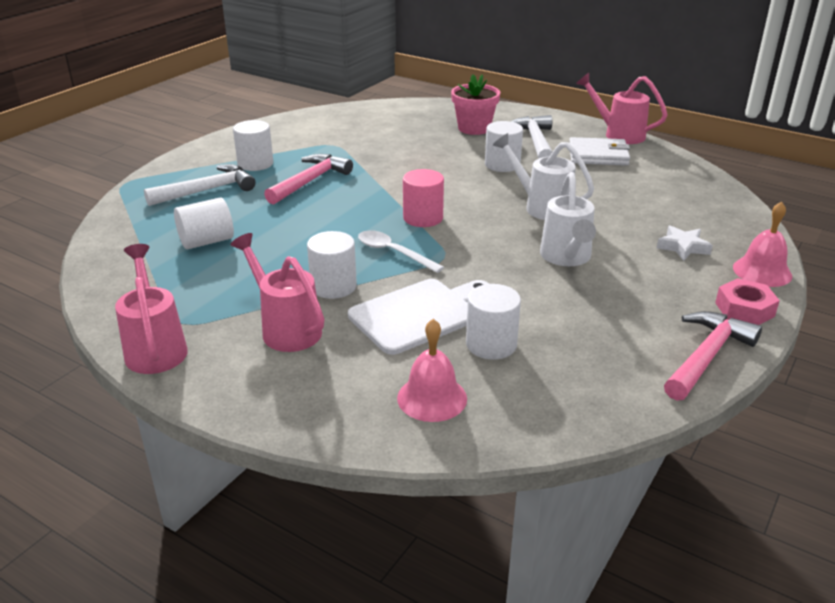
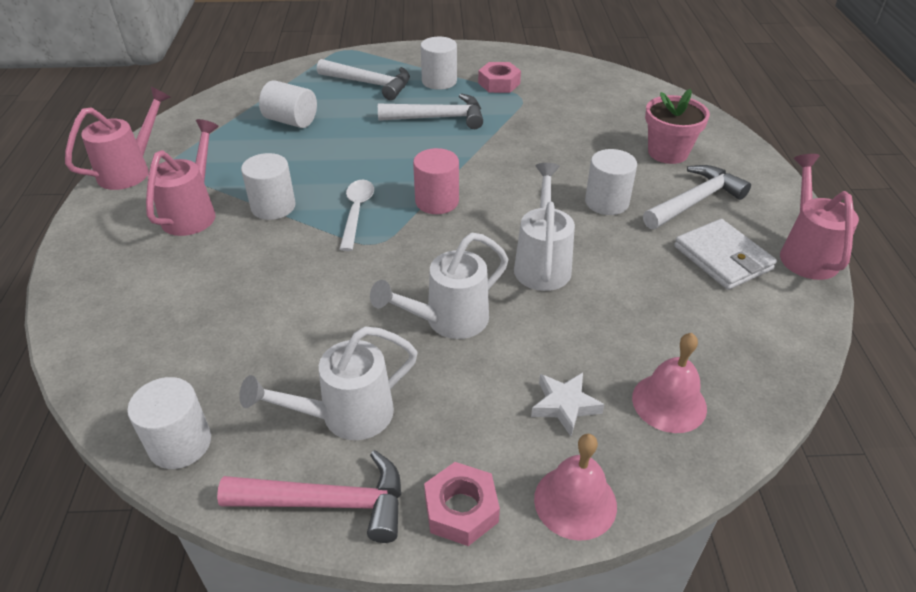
camera: 55 degrees right, 10 degrees up
pink hammer [264,154,353,205] -> white hammer [378,93,483,129]
white cutting board [348,279,489,355] -> none
pink bell [397,319,467,422] -> pink bell moved to [632,333,707,433]
white cylinder [466,284,521,360] -> white cylinder moved to [127,377,211,469]
none -> white watering can [239,326,418,440]
none -> pink nut [478,62,521,93]

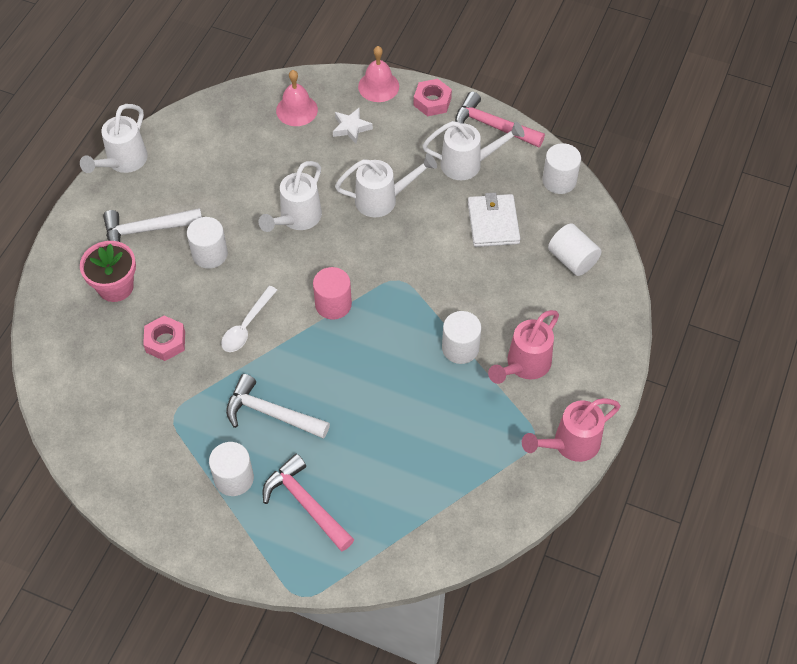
camera: 155 degrees left, 15 degrees up
white cylinder [259,80,317,128] -> white cylinder moved to [548,223,601,276]
white hammer [317,59,410,100] -> pink hammer [263,454,354,551]
white spoon [340,180,374,251] -> white spoon moved to [221,286,277,352]
pink nut [478,62,521,93] -> pink nut moved to [143,316,185,361]
white wallet [674,219,777,290] -> white wallet moved to [468,193,520,247]
pink watering can [780,154,859,280] -> white watering can [80,104,148,173]

